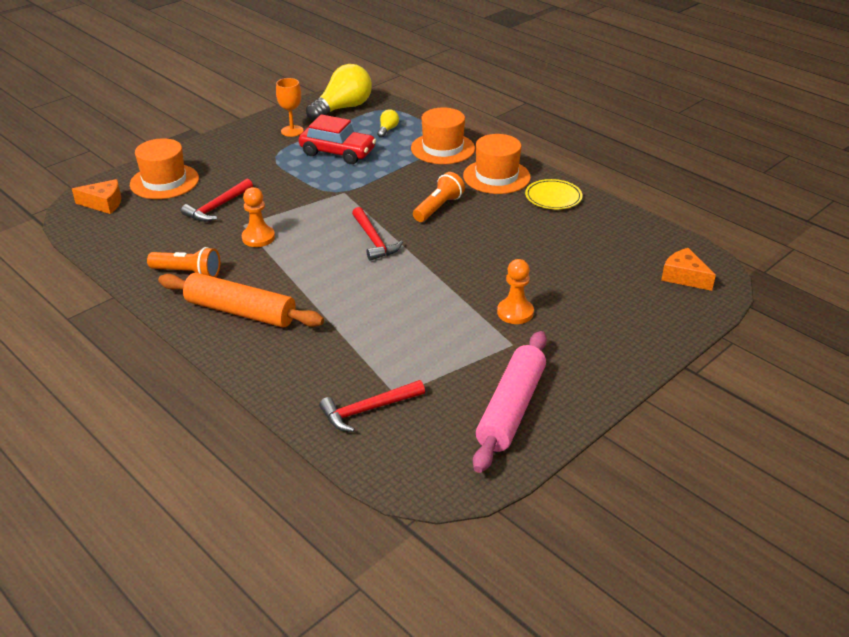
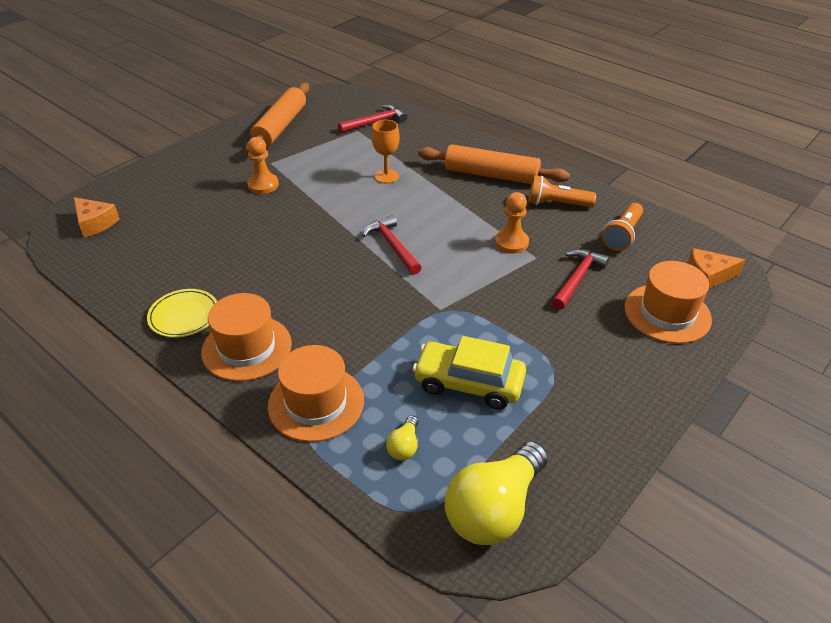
camera: 175 degrees right, 5 degrees up
orange goblet [276,78,304,137] -> orange goblet moved to [372,120,400,184]
red car [299,114,376,164] -> yellow car [413,336,526,410]
orange flashlight [413,172,465,222] -> orange flashlight moved to [602,203,643,251]
pink rolling pin [473,331,547,473] -> orange rolling pin [245,83,309,154]

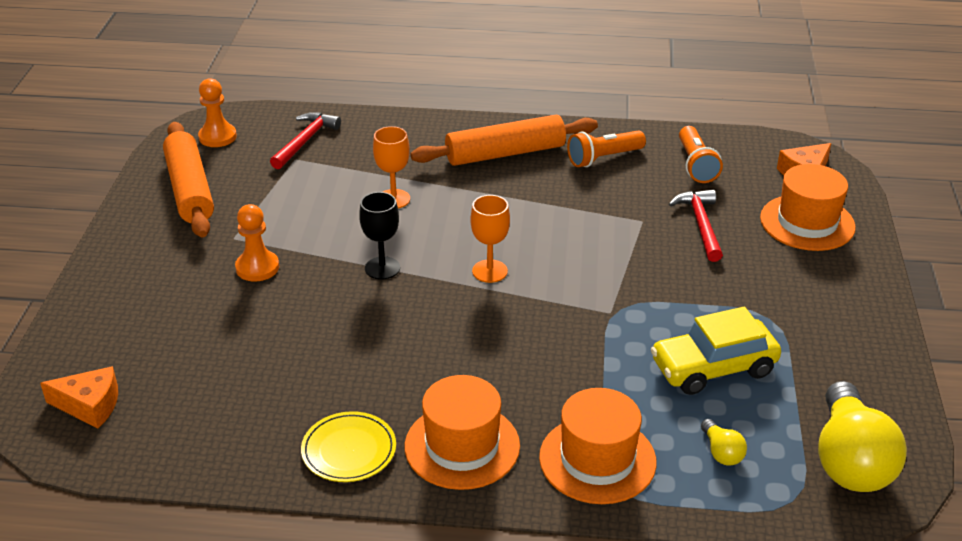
camera: 35 degrees left, 5 degrees down
red hammer [362,215,422,275] -> orange goblet [470,195,510,283]
orange pawn [495,192,529,253] -> orange pawn moved to [198,78,237,147]
none -> black goblet [359,192,400,280]

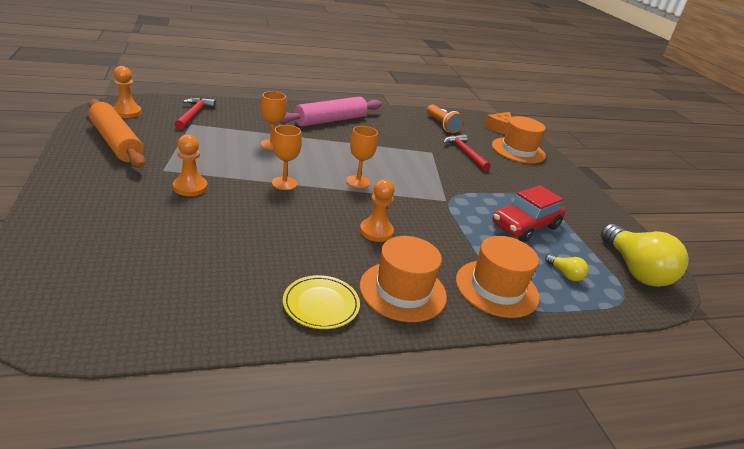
camera: 25 degrees left, 5 degrees down
orange cheese [40,366,118,428] -> none
black goblet [359,192,400,280] -> orange goblet [272,125,302,190]
orange rolling pin [410,115,598,166] -> pink rolling pin [279,97,382,126]
orange flashlight [567,130,646,167] -> none
yellow car [651,307,781,395] -> red car [492,185,566,242]
none -> orange pawn [360,179,395,242]

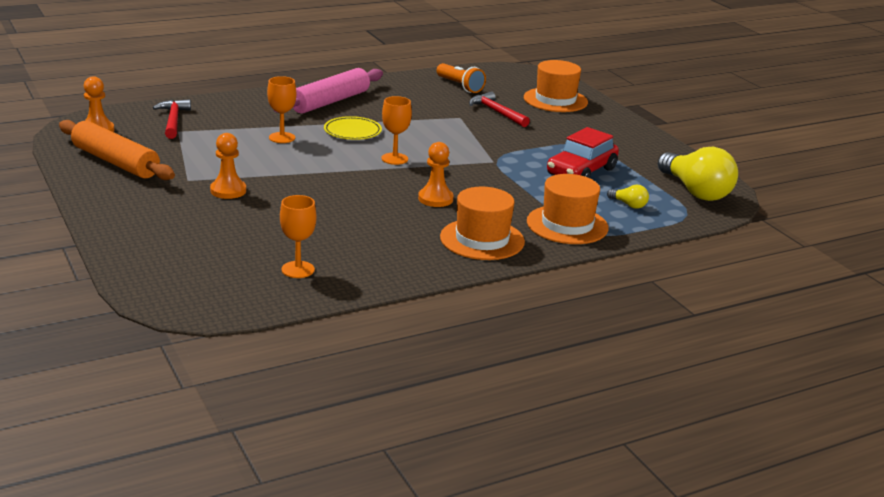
camera: 10 degrees left, 5 degrees down
orange goblet [272,125,302,190] -> orange goblet moved to [280,195,316,278]
yellow plate [283,275,360,329] -> yellow plate moved to [324,116,382,140]
orange cheese [484,112,511,135] -> none

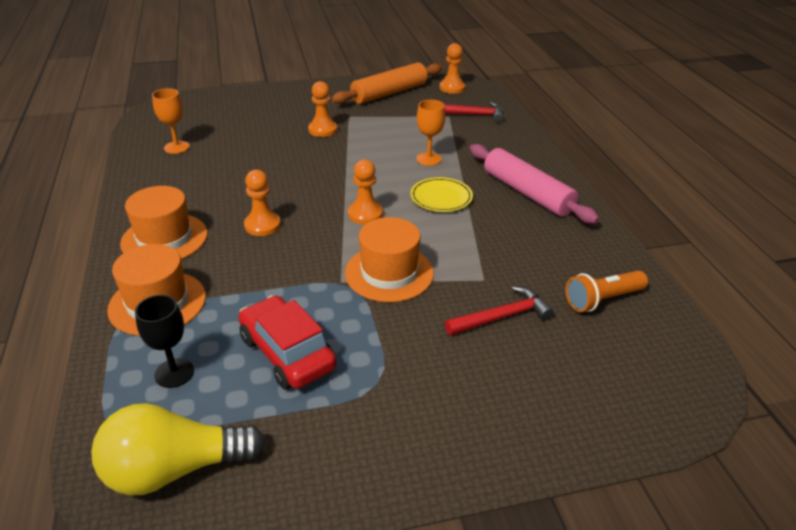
camera: 105 degrees right, 10 degrees up
orange goblet [381,96,412,165] -> orange pawn [348,159,383,224]
orange hat [524,60,588,112] -> orange hat moved to [345,217,434,302]
yellow light bulb [607,184,649,209] -> black goblet [135,295,194,388]

